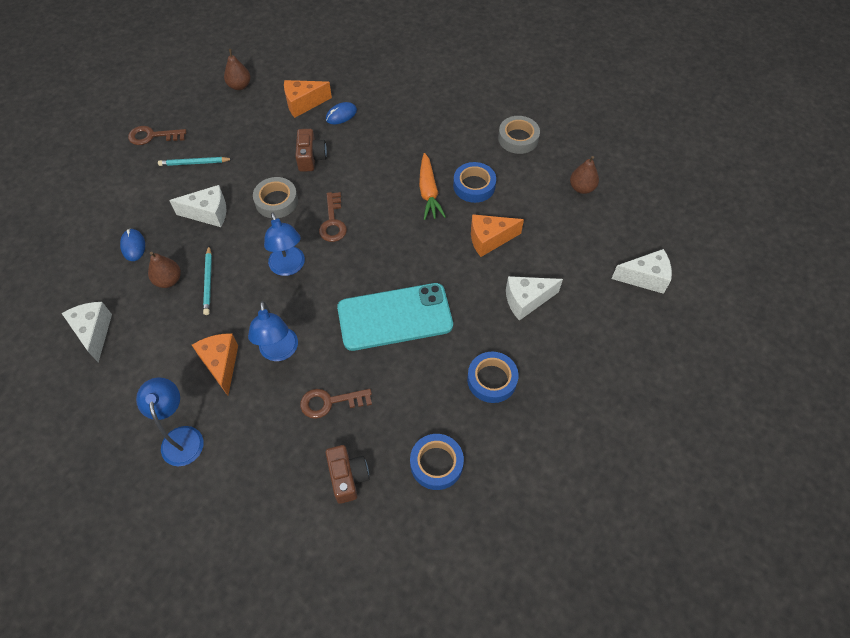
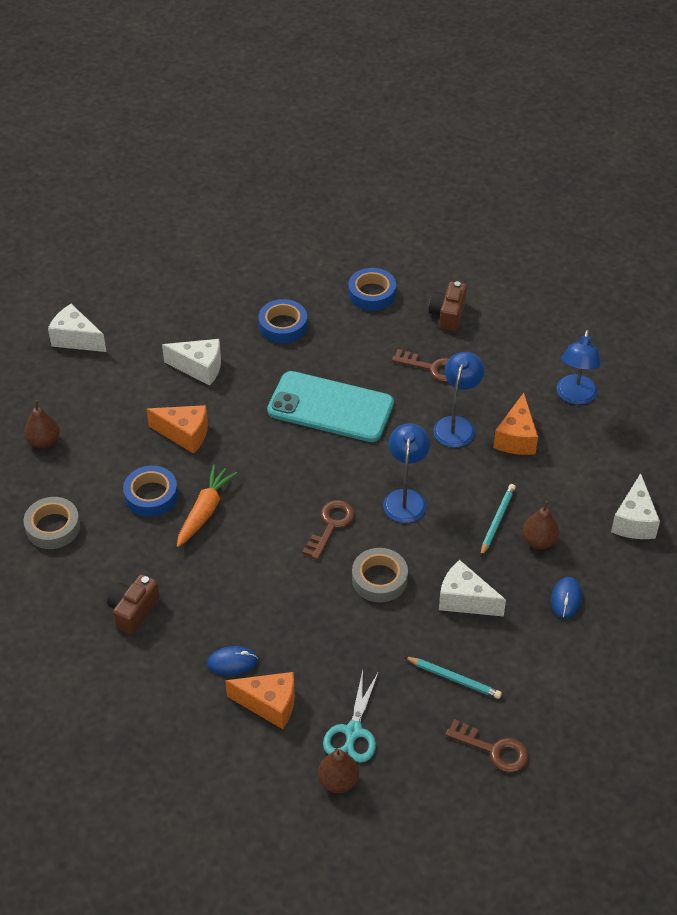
camera: 150 degrees left, 10 degrees down
brown camera [295,129,327,172] -> brown camera moved to [107,574,160,634]
none -> turquoise scissors [323,671,379,763]

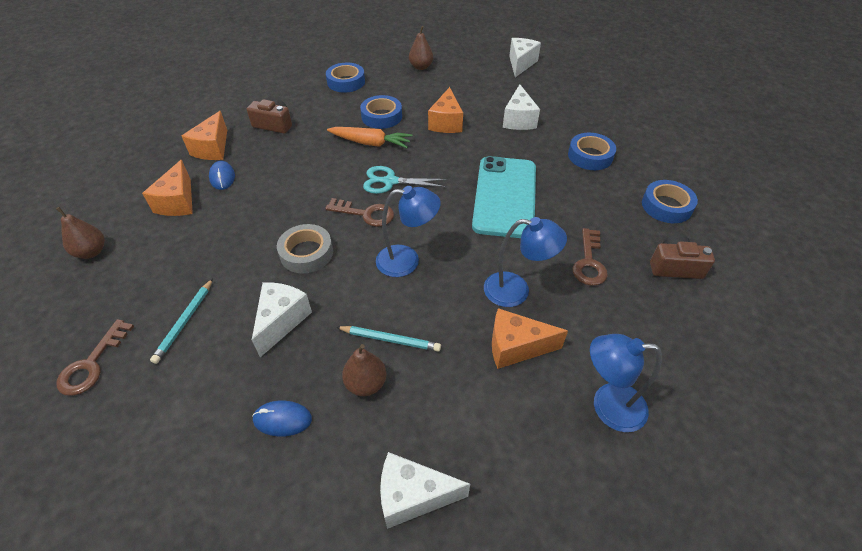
camera: 80 degrees right, 0 degrees up
grey tape [24,497,80,549] -> blue tape [326,62,365,93]
turquoise scissors [323,671,379,763] -> turquoise scissors moved to [363,166,447,194]
none -> orange cheese [182,111,227,160]

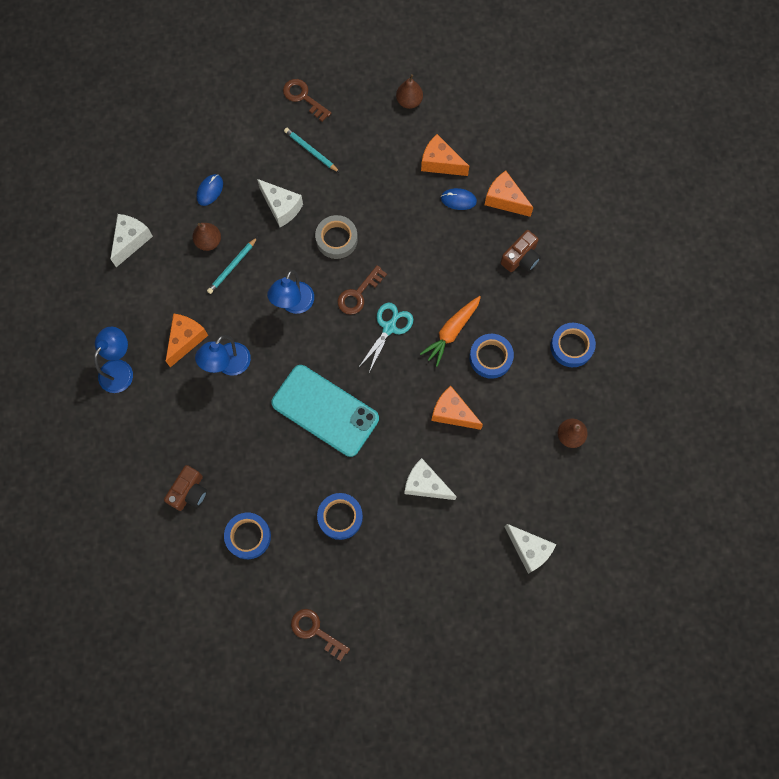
camera: 115 degrees right, 25 degrees up
brown key [572,228,608,286] -> brown key moved to [291,609,350,661]

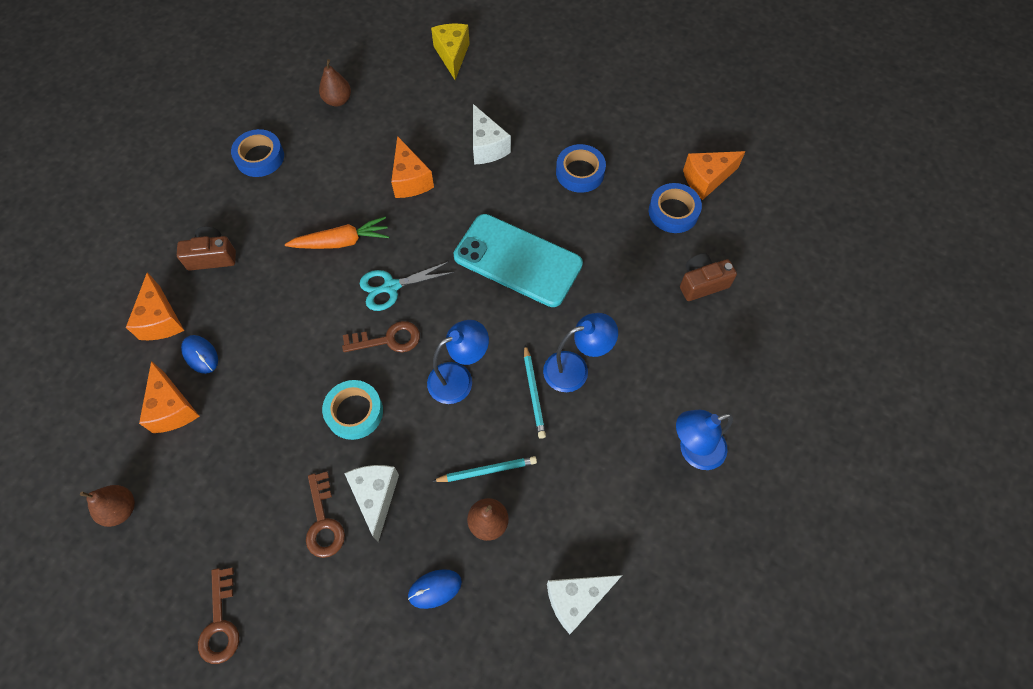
camera: 140 degrees left, 10 degrees down
orange cheese [166,313,208,367] -> orange cheese moved to [683,151,746,200]
turquoise phone [271,365,379,457] -> turquoise phone turned 45 degrees counterclockwise [454,214,583,307]
turquoise pencil [284,128,340,173] -> turquoise pencil moved to [524,345,546,439]
brown key [291,609,350,661] -> brown key moved to [306,472,345,558]
grey tape [315,215,358,259] -> turquoise tape [322,380,383,440]
blue tape [469,334,514,379] -> none
white cheese [504,524,556,574] -> yellow cheese [431,24,470,80]

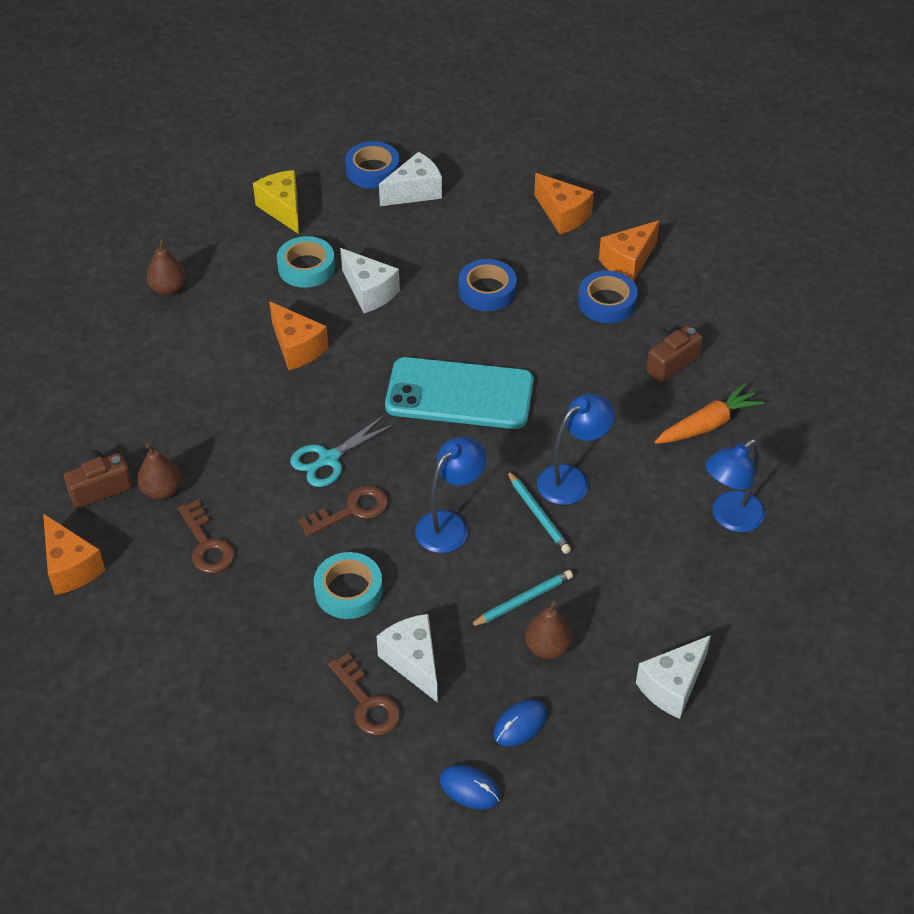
camera: 20 degrees left, 15 degrees down
brown pear [80,485,135,527] -> brown pear moved to [137,444,181,500]
orange cheese [139,361,199,433] -> orange cheese moved to [534,173,594,234]
blue mouse [181,335,218,374] -> blue mouse moved to [440,765,500,809]
brown key [198,568,239,664] -> brown key moved to [178,500,234,573]
blue tape [231,129,284,177] -> blue tape moved to [345,141,400,188]
orange carrot [285,217,389,249] -> orange carrot moved to [655,383,764,444]
none -> turquoise tape [277,236,335,288]
none -> white cheese [379,152,442,206]

